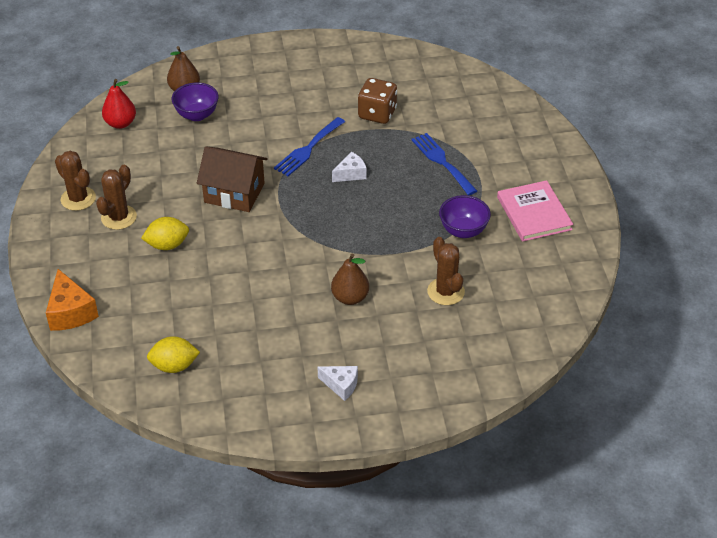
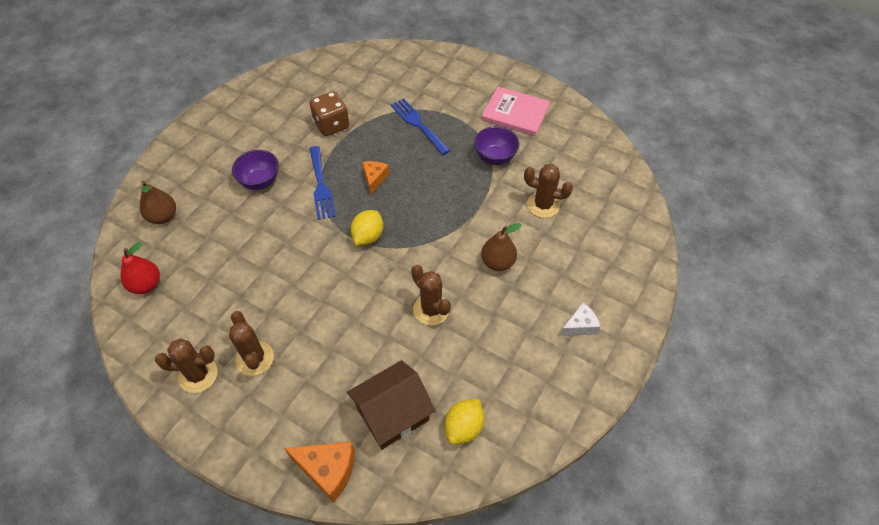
camera: 50 degrees left, 10 degrees up
yellow lemon [141,217,189,250] -> yellow lemon moved to [350,210,383,246]
purple bowl [172,82,219,121] -> purple bowl moved to [232,150,279,190]
brown house [197,146,268,212] -> brown house moved to [347,360,436,450]
white cheese [332,152,366,182] -> orange cheese [363,161,389,195]
blue fork [411,133,477,195] -> blue fork turned 45 degrees clockwise [391,98,450,155]
none -> brown cactus [411,265,451,326]

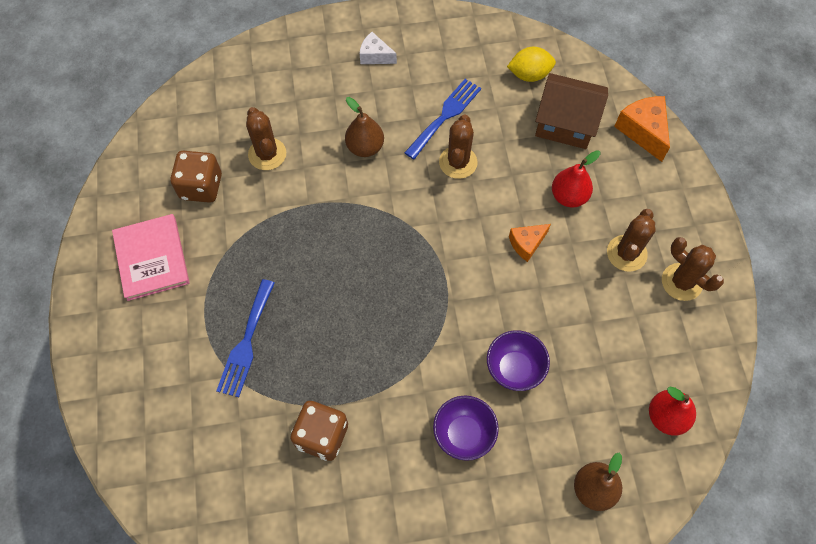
camera: 130 degrees left, 10 degrees up
blue fork [309,146,336,220] -> blue fork moved to [405,79,481,159]
yellow lemon [350,210,383,246] -> none
orange cheese [363,161,389,195] -> orange cheese moved to [509,224,551,262]
purple bowl [474,126,519,165] -> purple bowl moved to [487,330,550,391]
none -> brown dice [170,151,222,203]
none -> red pear [552,150,600,208]

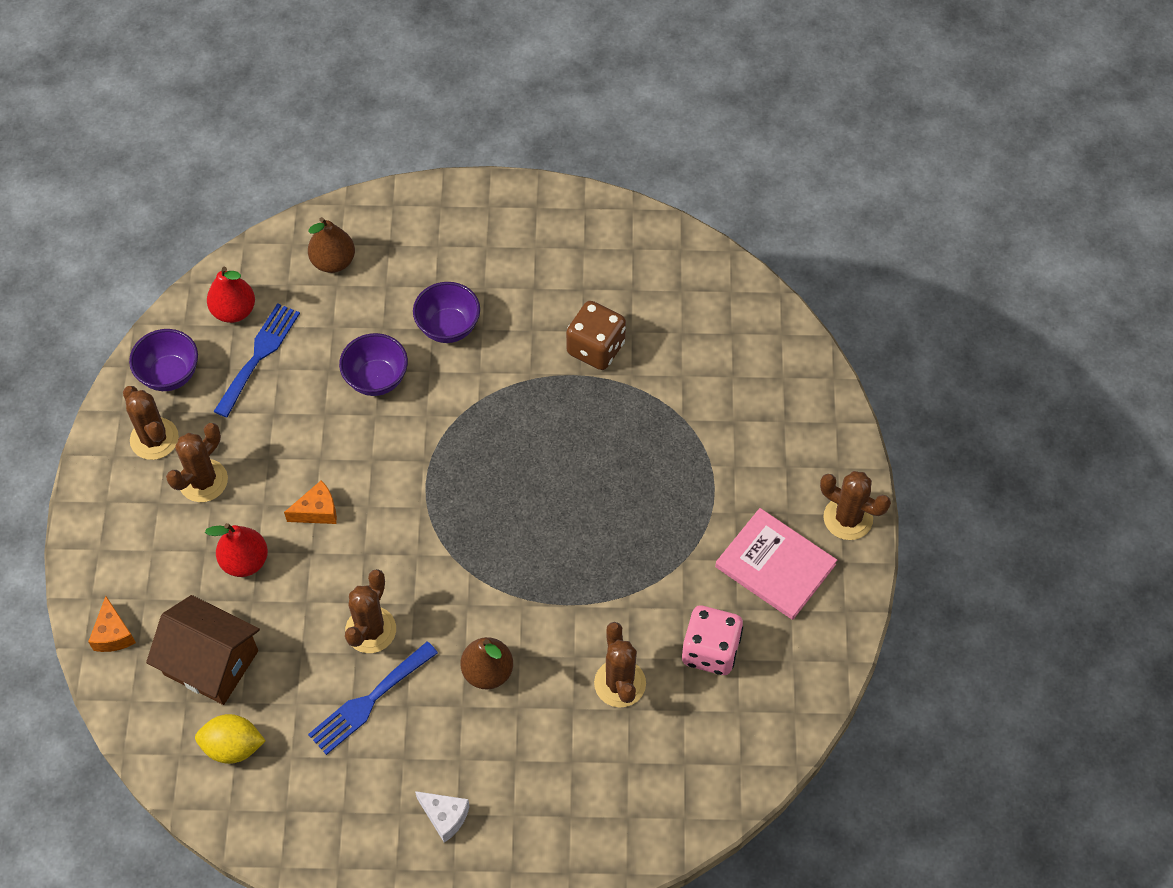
camera: 170 degrees left, 5 degrees down
pink book [112,214,189,301] -> pink book turned 45 degrees counterclockwise [715,508,837,620]
brown dice [170,151,222,203] -> pink dice [682,606,743,675]
blue fork [216,279,275,397] -> blue fork moved to [213,303,300,418]
orange cheese [614,96,670,162] -> orange cheese [88,596,136,652], size x0.64
none -> purple bowl [129,329,198,391]
none -> brown cactus [820,471,891,540]

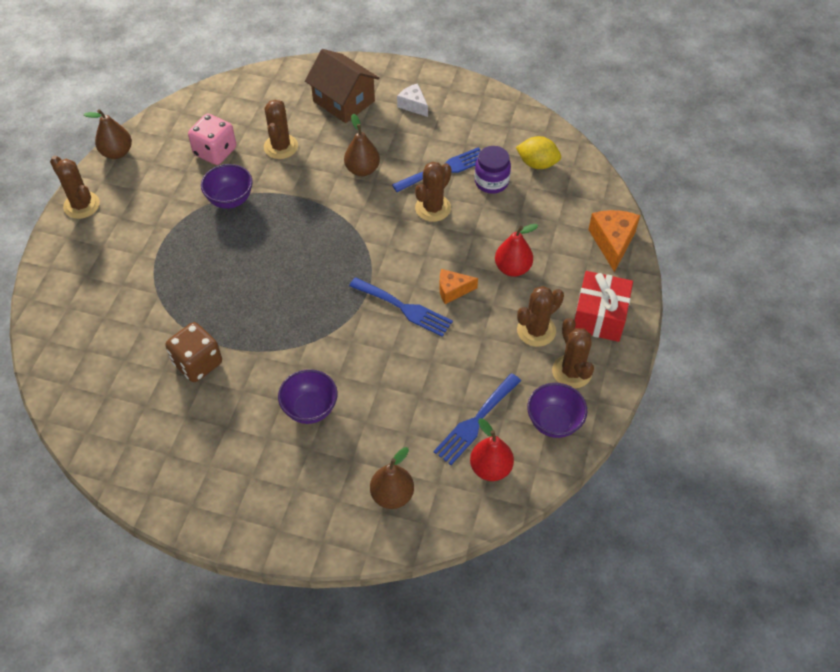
camera: 165 degrees left, 5 degrees down
orange cheese [88,596,136,652] -> orange cheese [588,210,640,272], size x1.57
brown house [146,595,260,705] -> brown house moved to [305,49,379,123]
purple bowl [339,333,408,396] -> purple bowl moved to [201,164,253,209]
pink book [715,508,837,620] -> none
none -> brown pear [84,109,132,159]
none -> blue fork [349,277,453,337]
none -> purple jar [474,146,511,194]
none -> red gift [574,271,633,342]

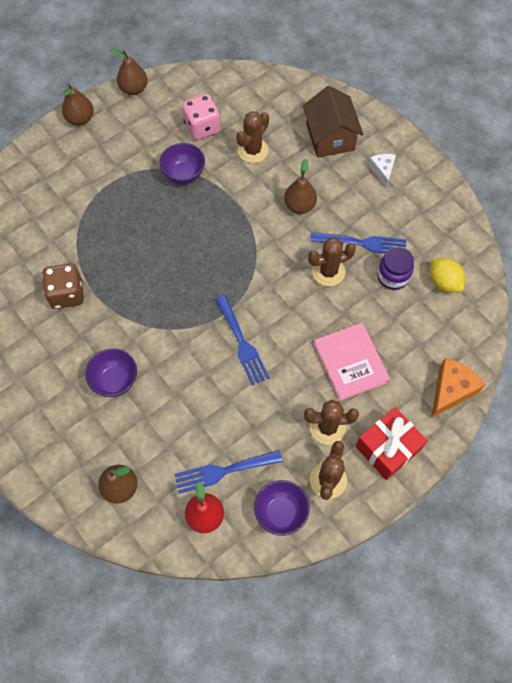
camera: 35 degrees right, 10 degrees up
brown cactus [50,156,100,219] -> brown pear [62,84,94,126]
orange cheese [439,269,478,304] -> none
red pear [495,224,538,277] -> pink book [314,323,390,401]

